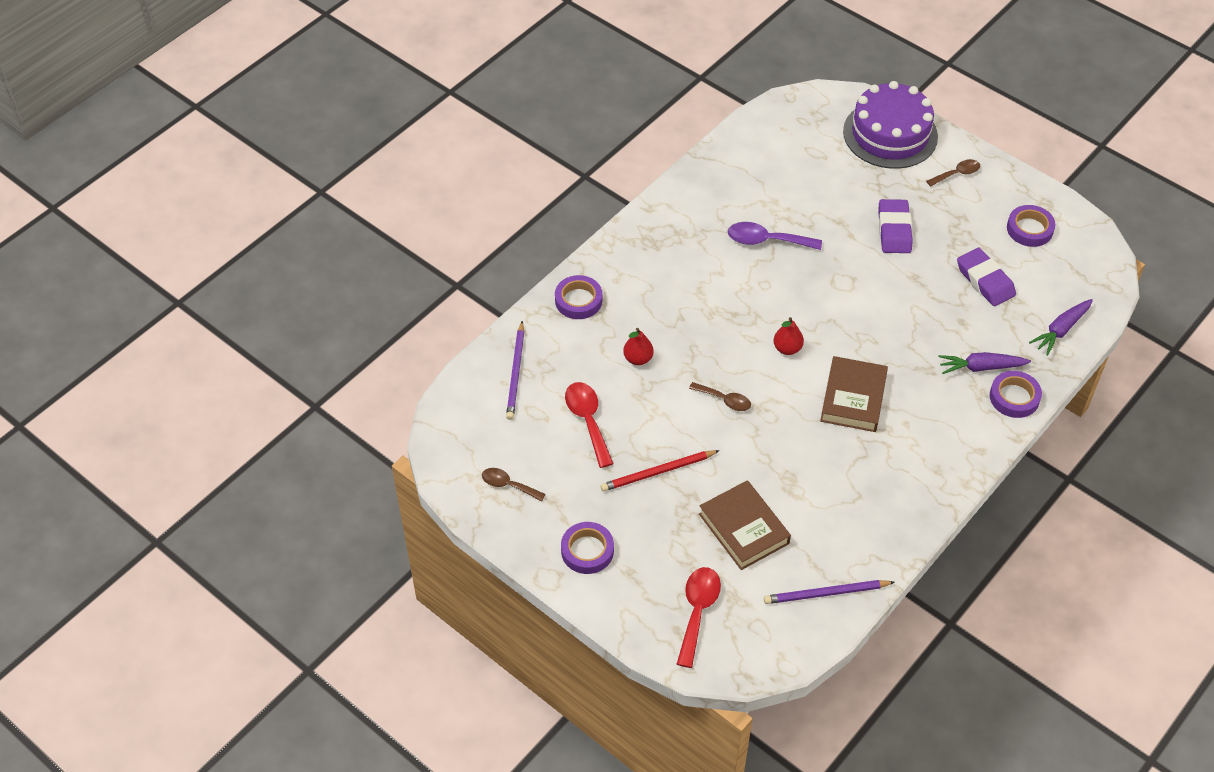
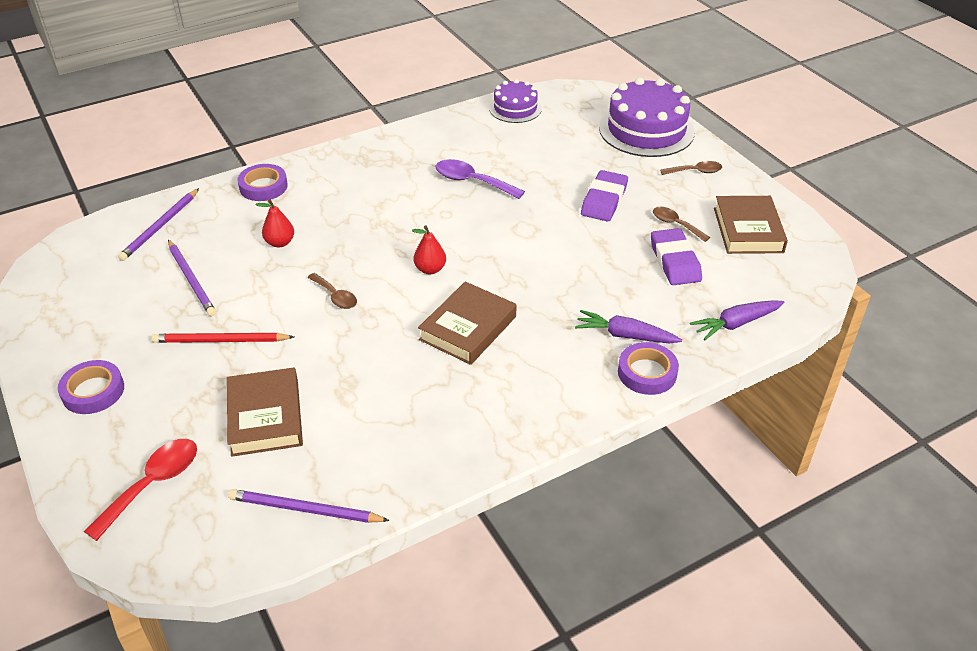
camera: 20 degrees right, 10 degrees down
brown spoon [482,468,546,502] -> brown spoon moved to [653,207,710,242]
red spoon [565,382,614,468] -> purple pencil [168,240,216,316]
purple tape [1007,205,1056,247] -> brown book [714,196,788,254]
none -> purple cake [489,79,542,123]

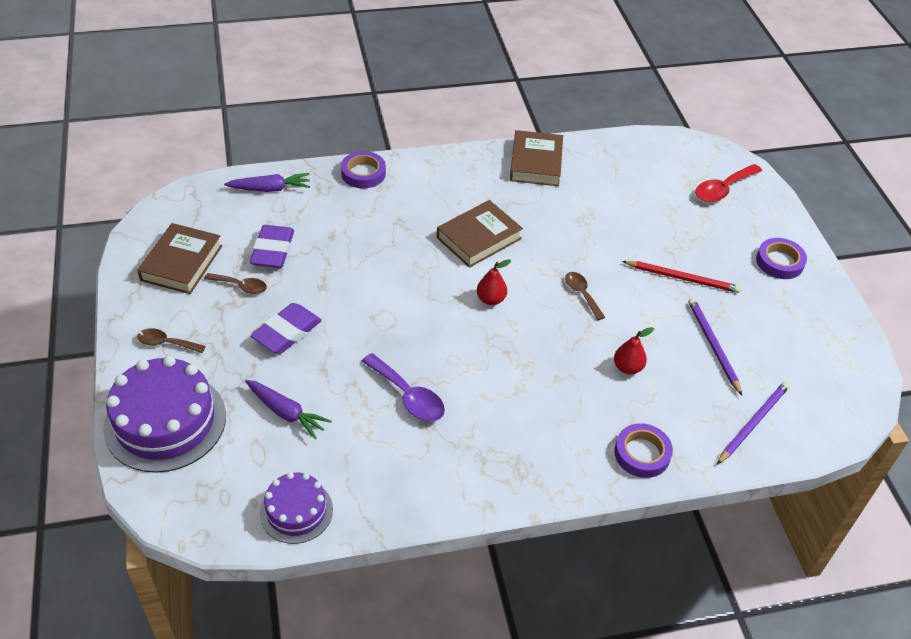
camera: 165 degrees left, 5 degrees up
brown book [227,367,303,457] -> brown book moved to [510,130,563,186]
purple pencil [228,489,390,523] -> none
purple carrot [575,310,682,344] -> purple carrot moved to [245,380,332,439]
brown spoon [653,207,710,242] -> brown spoon turned 45 degrees counterclockwise [204,273,267,294]

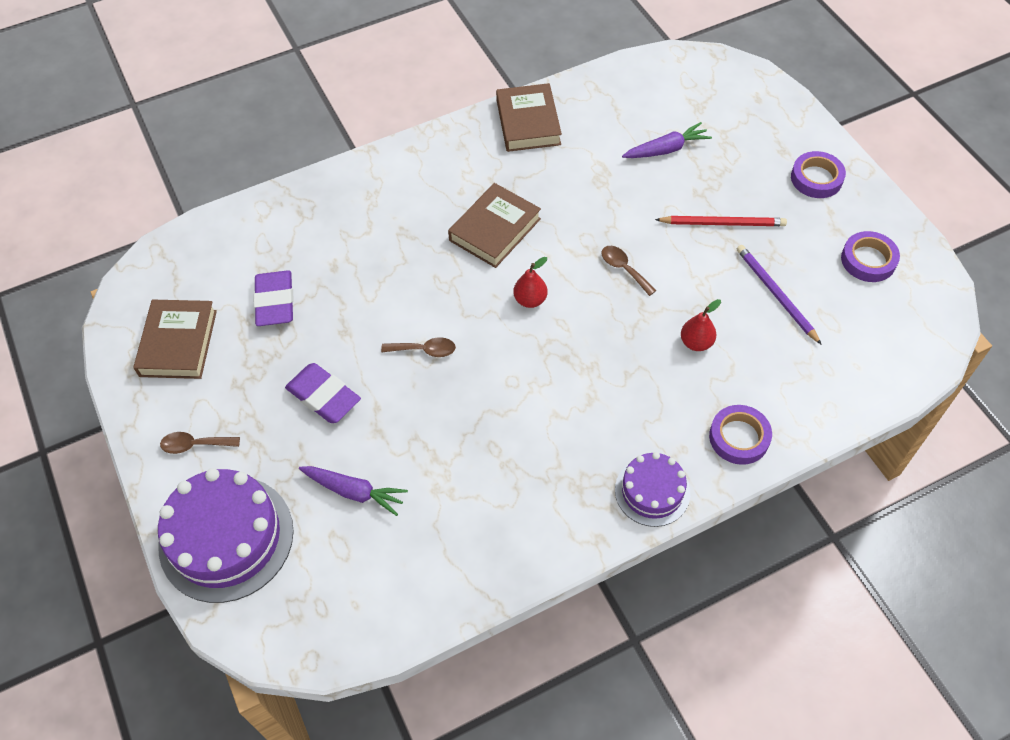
camera: 10 degrees left, 10 degrees up
brown spoon [204,273,267,294] -> brown spoon moved to [381,337,456,357]
purple carrot [224,173,310,192] -> purple carrot moved to [622,122,712,158]
purple eraser [251,303,322,354] -> purple eraser turned 75 degrees counterclockwise [285,363,361,423]
purple cake [260,472,333,544] -> purple cake moved to [615,452,690,527]
purple tape [341,151,386,188] -> purple tape moved to [841,231,900,282]
purple spoon [362,353,445,422] -> none
red spoon [695,164,762,202] -> none
purple pencil [717,381,790,464] -> none

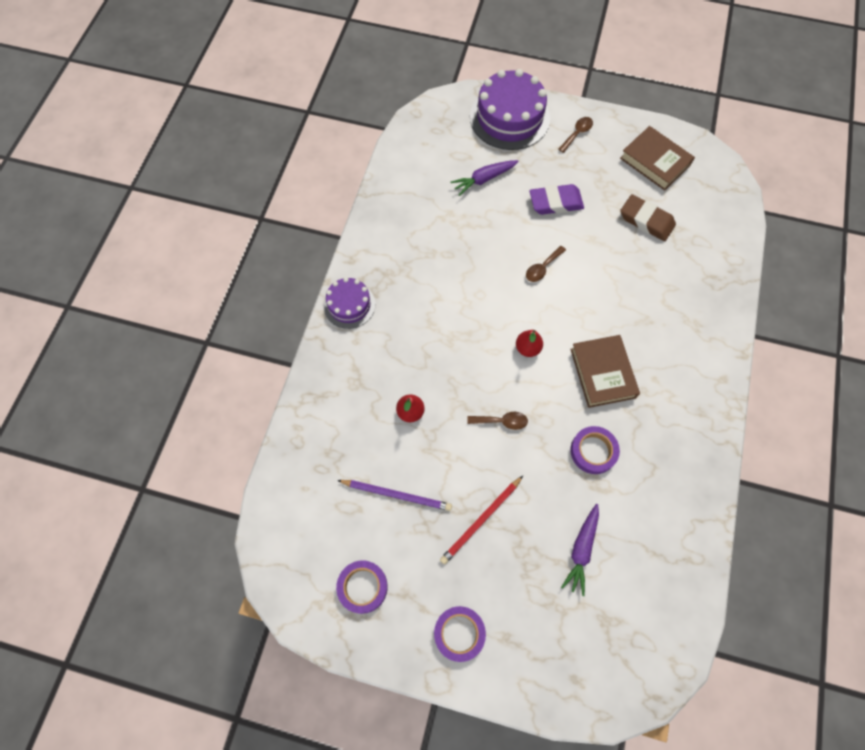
camera: 130 degrees right, 10 degrees up
purple eraser [254,270,294,326] -> brown eraser [620,194,676,241]
brown book [496,83,562,152] -> none
purple tape [709,405,772,465] -> purple tape moved to [570,426,620,474]

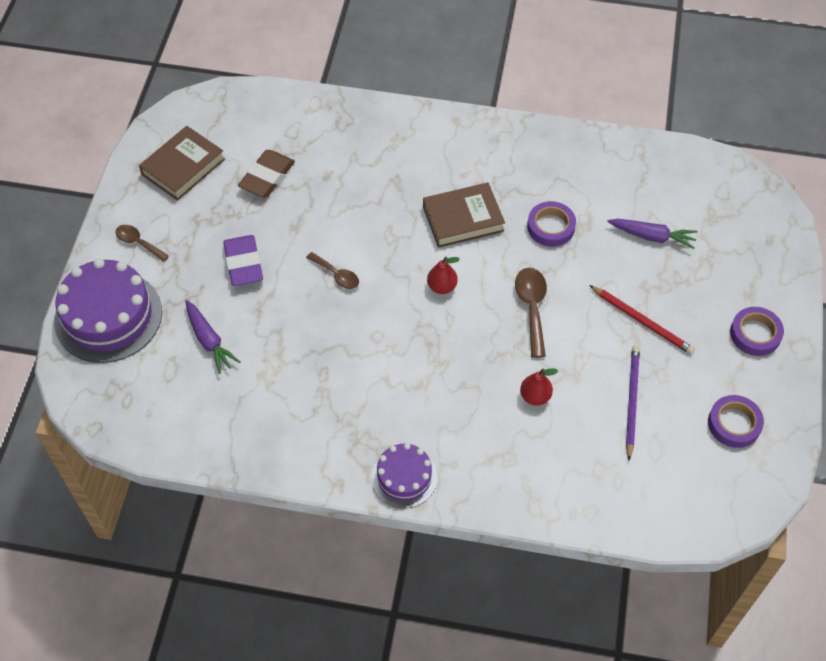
camera: 95 degrees left, 10 degrees down
brown spoon [467,412,528,430] -> brown spoon [515,268,547,358], size x1.55

